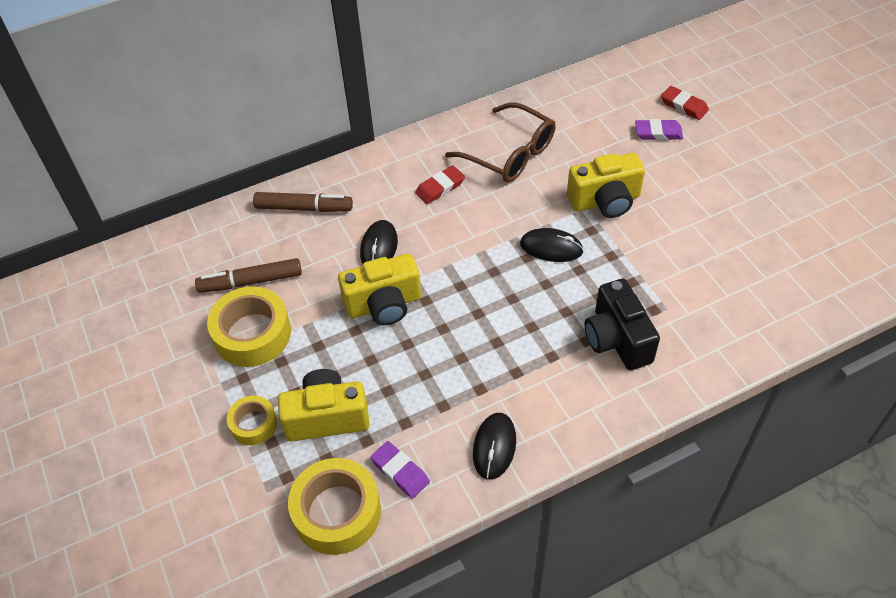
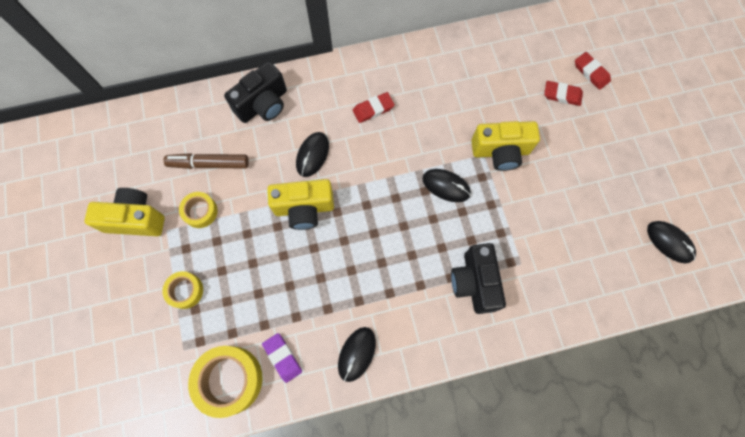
camera: 10 degrees right, 20 degrees up
yellow tape [207,286,291,367] -> yellow tape [179,192,218,228], size x0.57
brown marker [253,192,353,212] -> black camera [224,61,287,123]
yellow camera [278,369,370,442] -> yellow camera moved to [84,188,165,236]
brown glasses [445,102,556,182] -> none
purple eraser [635,119,683,140] -> red eraser [544,81,583,106]
none -> black mouse [647,221,696,263]

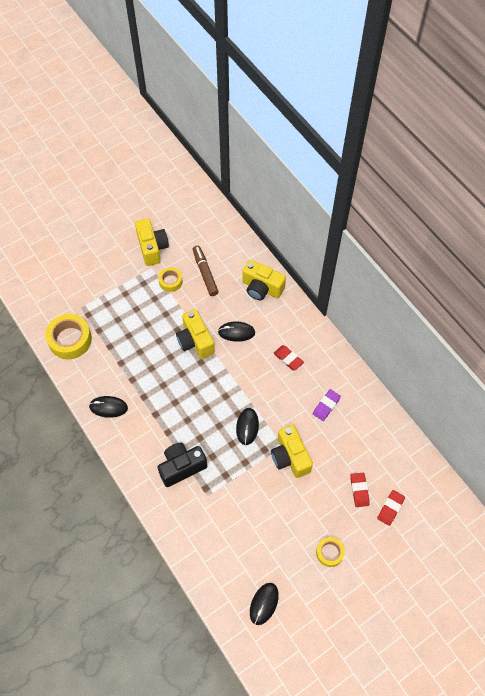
camera: 70 degrees right, 10 degrees down
yellow tape [162,271,203,309] -> yellow tape moved to [316,537,345,567]
black camera [224,61,287,123] -> yellow camera [242,260,286,300]
purple eraser [262,333,302,383] -> purple eraser moved to [313,389,341,421]

